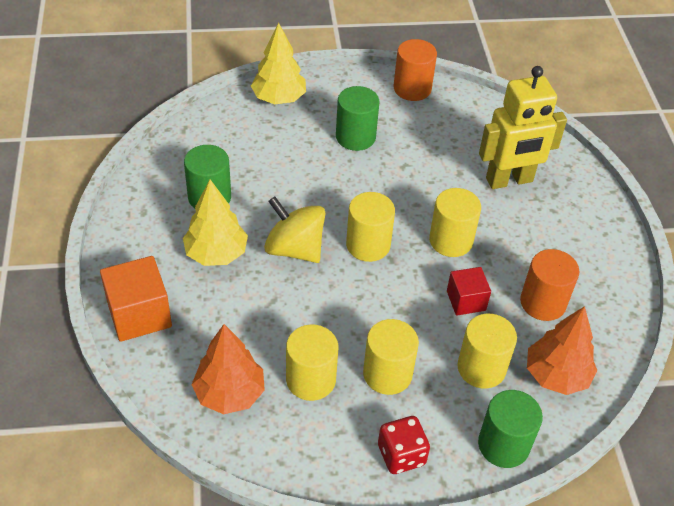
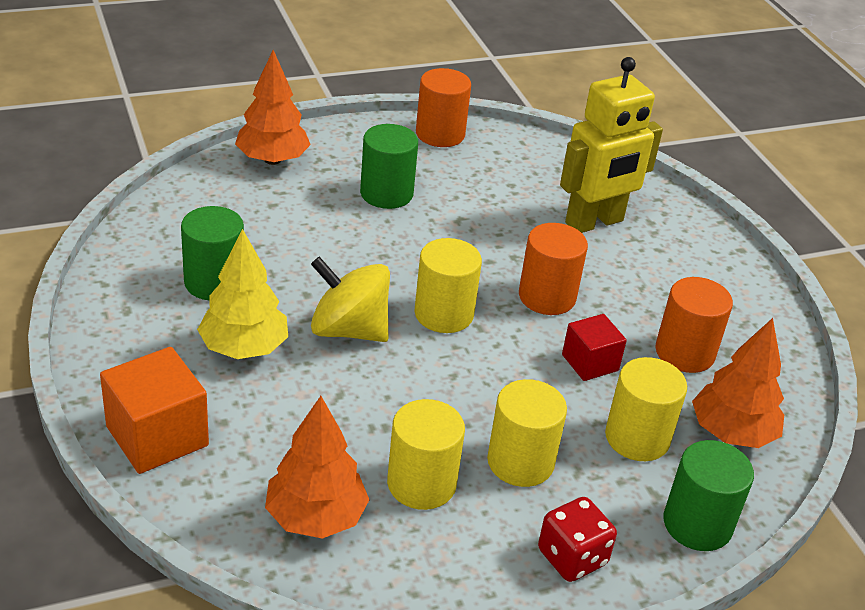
camera: 15 degrees left, 10 degrees down
yellow tree [251,23,306,104] -> orange tree [235,50,311,165]
yellow cylinder [429,188,481,257] -> orange cylinder [519,223,588,315]

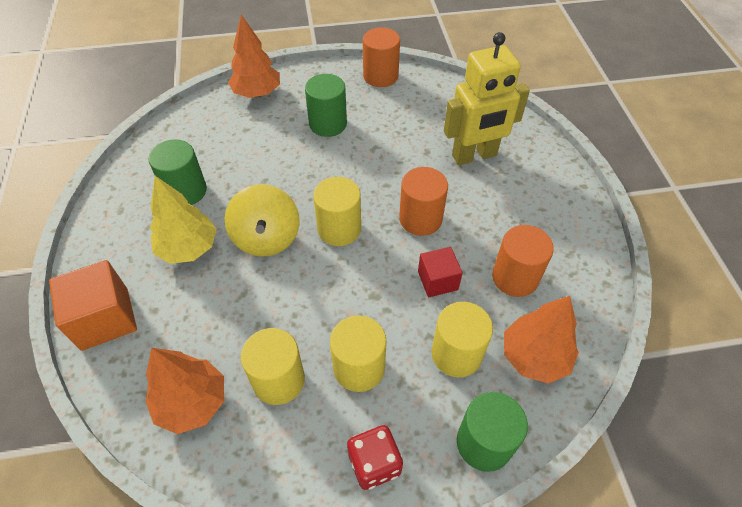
camera: 15 degrees right, 15 degrees up
yellow spinning top [311,257,390,342] -> yellow spinning top turned 135 degrees counterclockwise [225,184,300,257]

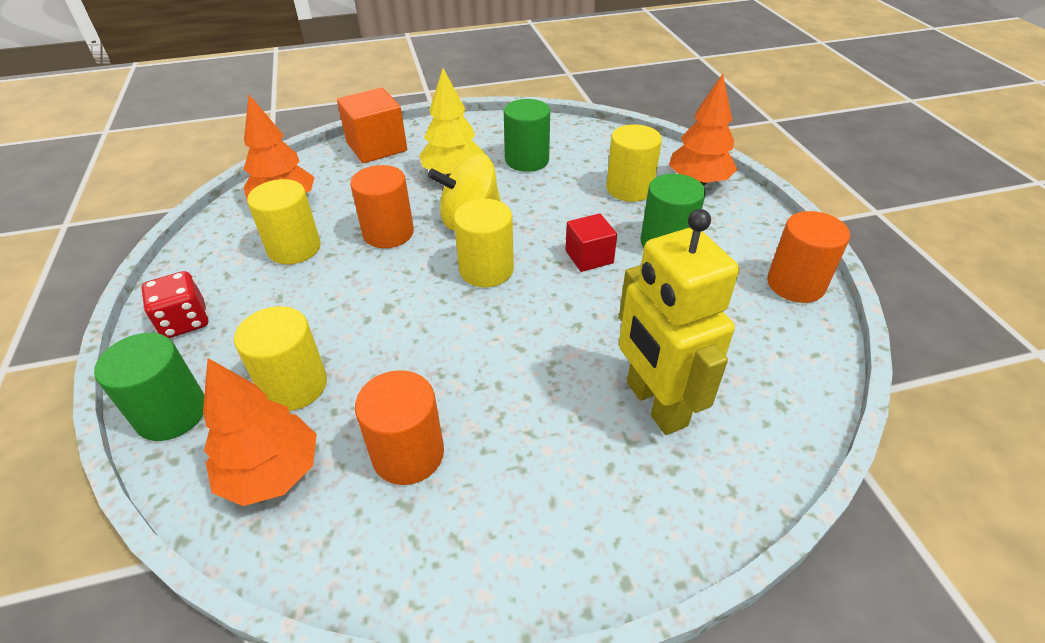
camera: 85 degrees right, 10 degrees down
yellow cylinder [330,315,386,392] -> yellow cylinder moved to [606,124,662,202]
orange cylinder [399,167,448,236] -> orange cylinder moved to [350,165,414,248]
red cube [418,247,463,297] -> red cube moved to [565,213,617,272]

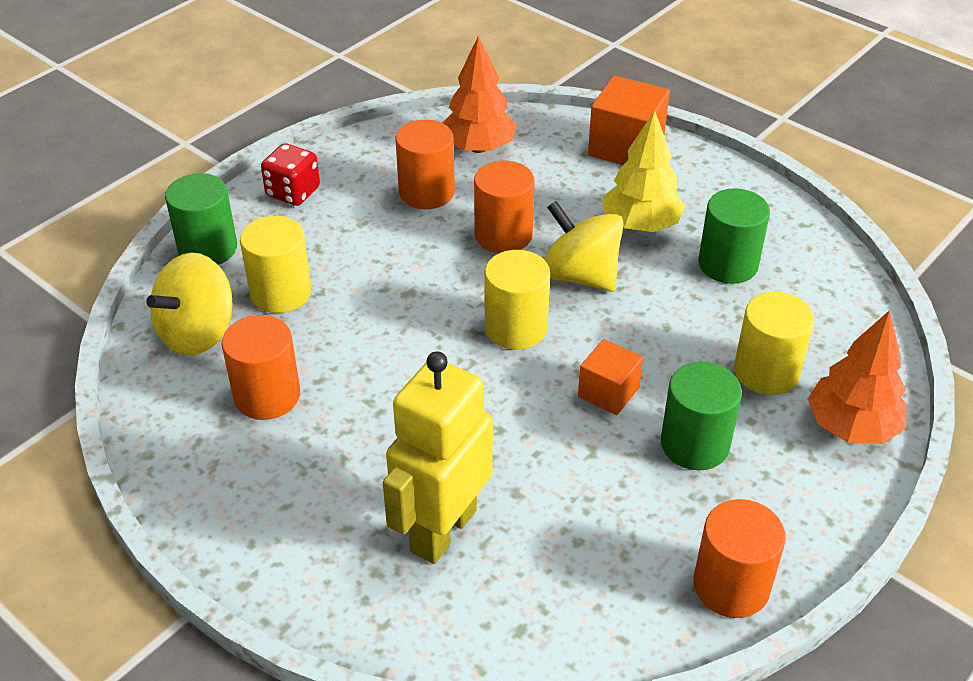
camera: 55 degrees right, 0 degrees up
orange tree [203,358,317,506] -> yellow spinning top [146,253,232,356]
yellow cylinder [247,179,321,264] -> orange cylinder [395,120,455,209]
red cube [565,213,617,272] -> orange cube [578,339,643,415]

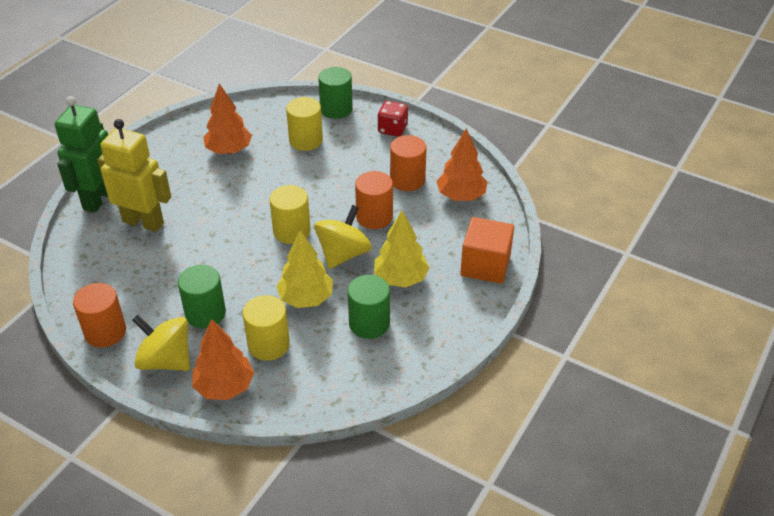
camera: 80 degrees right, 0 degrees up
yellow spinning top [146,253,232,356] -> yellow spinning top moved to [132,315,190,371]
orange cylinder [222,315,300,420] -> orange tree [203,83,252,154]
orange cube [578,339,643,415] -> none
none -> green robot [55,96,108,212]
none -> yellow tree [276,230,333,308]

